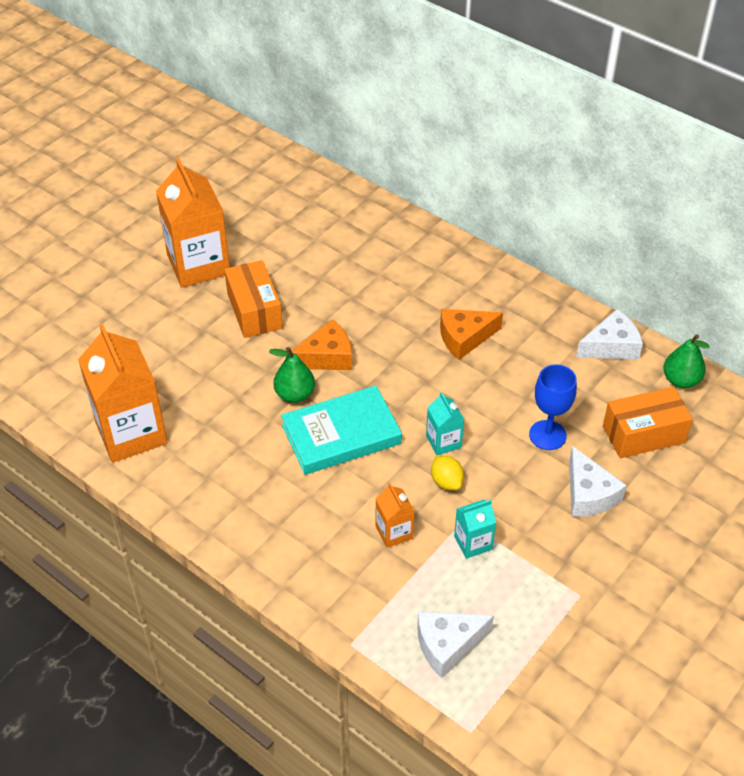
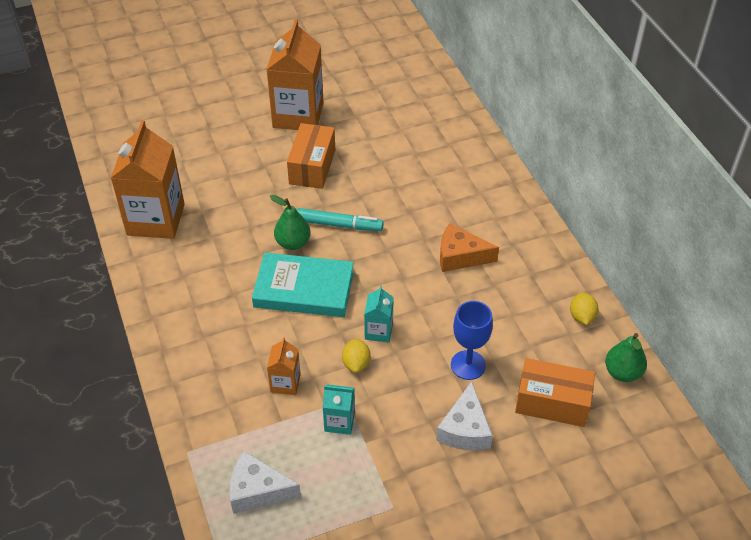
camera: 30 degrees right, 0 degrees up
orange cheese [289,319,352,370] -> turquoise marker [297,208,384,231]
white cheese [576,309,643,359] -> yellow lemon [570,292,598,325]

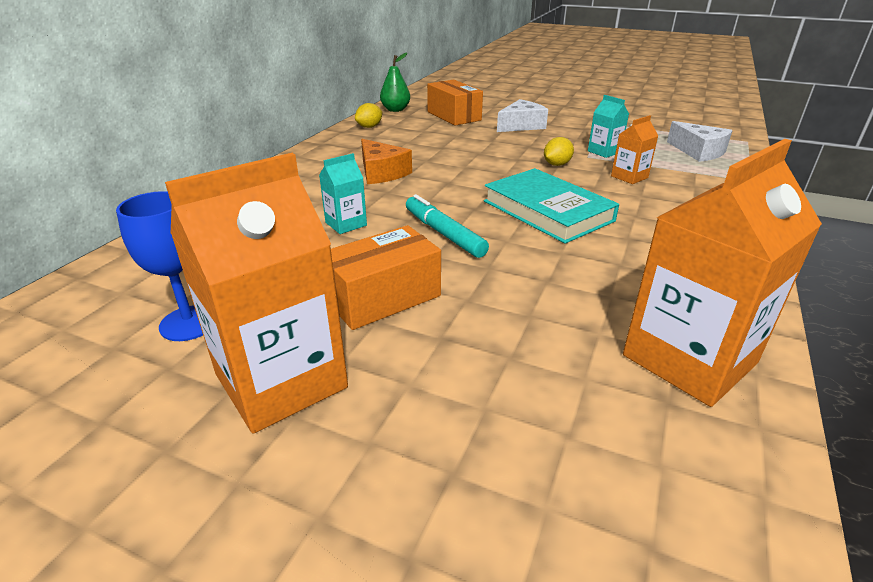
camera: 135 degrees left, 15 degrees down
green pear [270,195,311,250] -> none
turquoise carton [364,286,394,342] -> turquoise carton moved to [319,153,367,234]
blue goblet [451,301,493,380] -> blue goblet moved to [116,191,203,341]

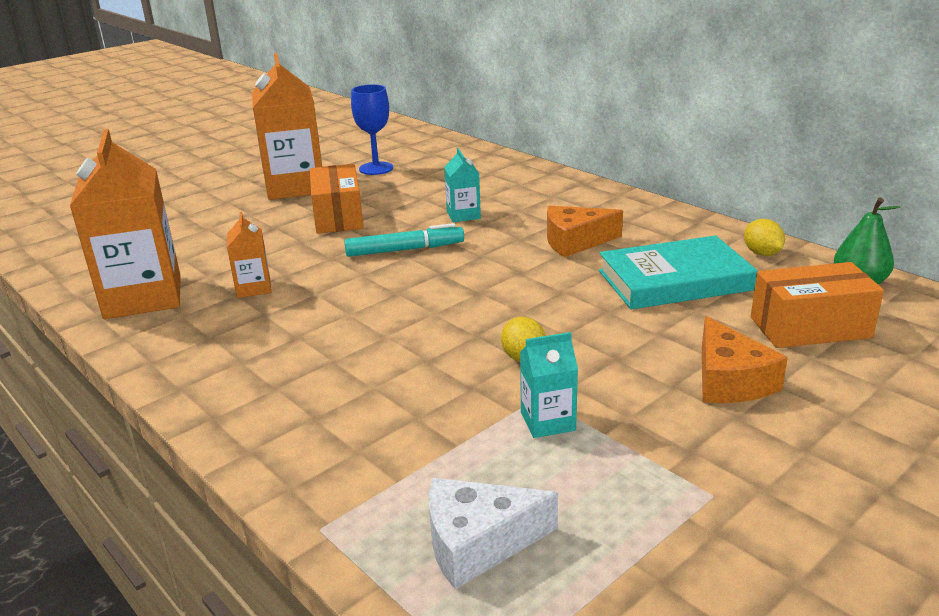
camera: 115 degrees right, 5 degrees down
turquoise book [484,168,619,244] -> turquoise book moved to [599,235,758,310]
white cheese [497,99,548,132] -> orange cheese [702,316,788,403]
orange carton [611,115,658,184] -> orange carton moved to [227,212,271,298]

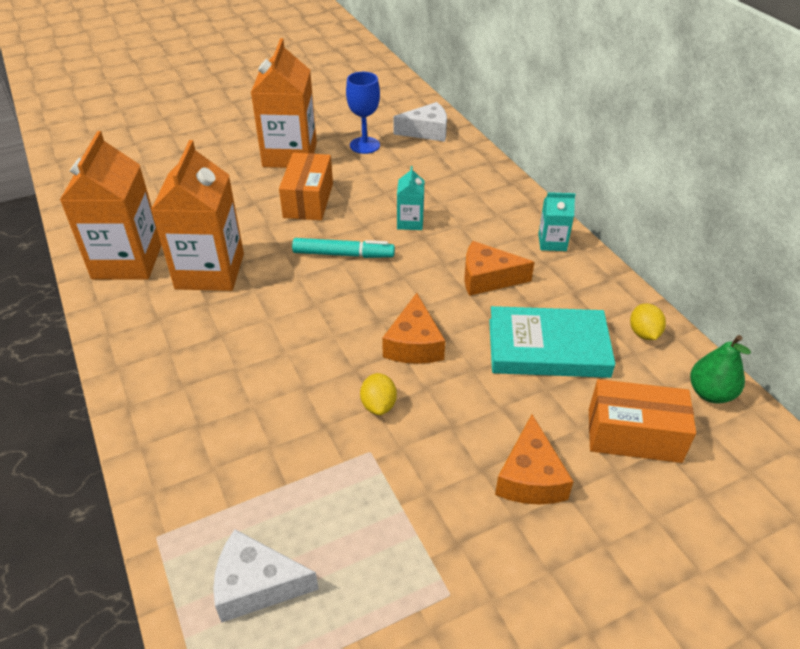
camera: 15 degrees right, 15 degrees up
orange carton [227,212,271,298] -> orange carton [151,140,244,291], size x2.12
turquoise carton [520,332,578,438] -> turquoise carton moved to [538,192,576,251]
none -> orange cheese [382,293,445,364]
none -> white cheese [393,102,447,142]

